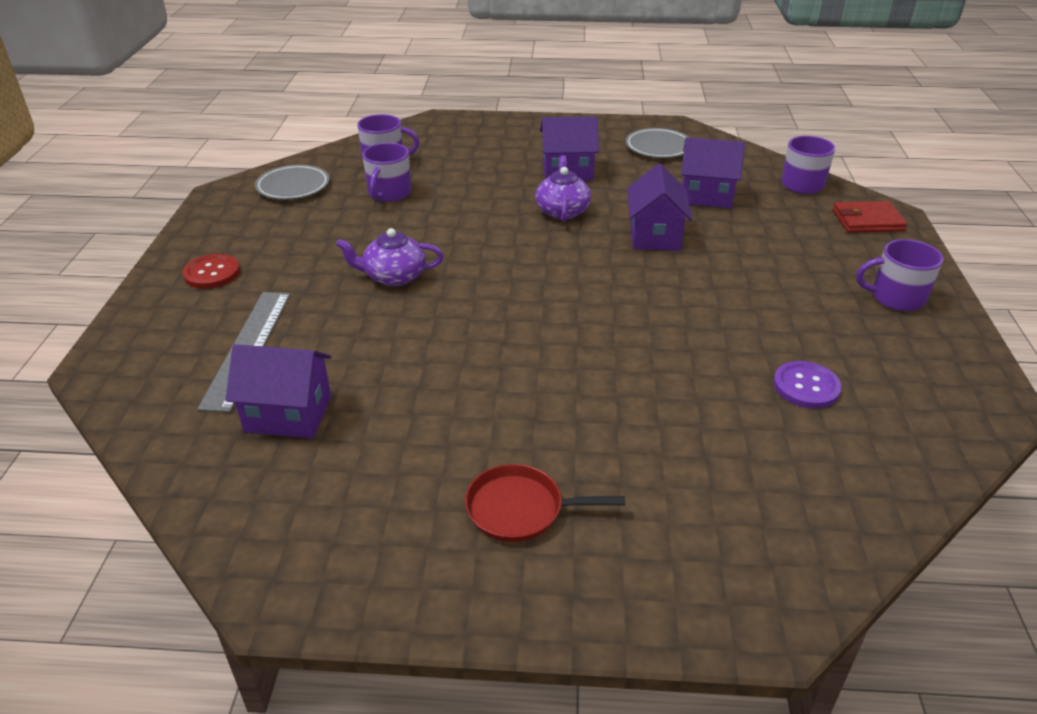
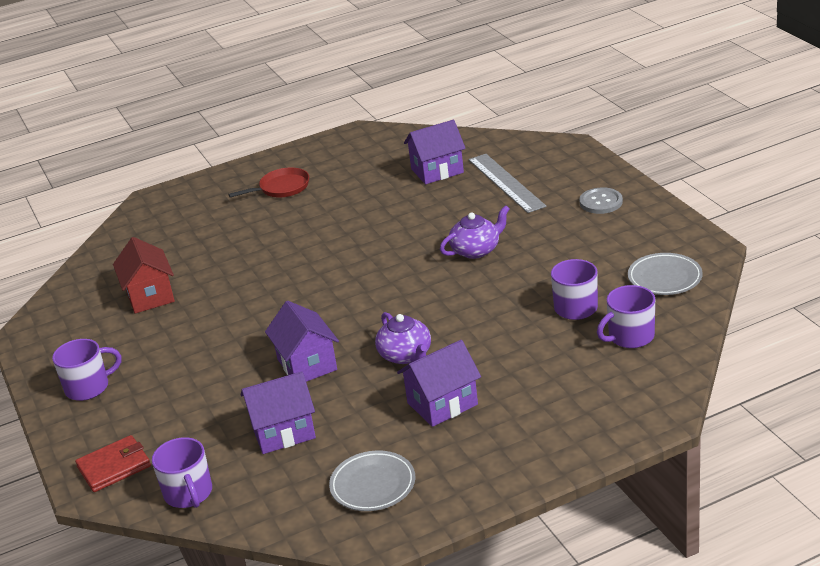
camera: 155 degrees right, 5 degrees down
red button [182,254,240,289] -> grey button [579,187,623,214]
purple button [773,361,842,409] -> red house [113,237,175,314]

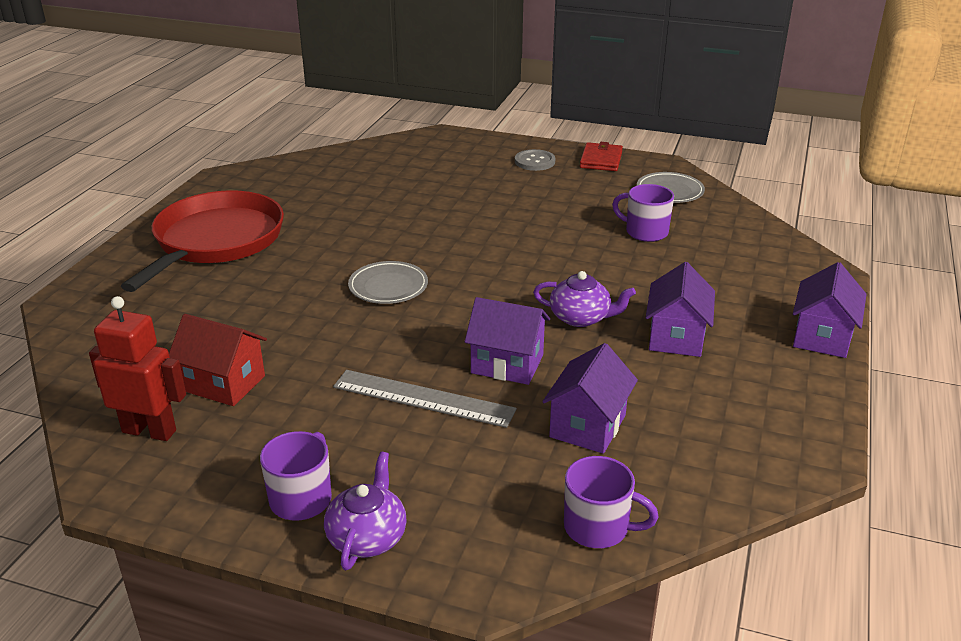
camera: 50 degrees left, 0 degrees up
red wallet [75,435,151,492] -> red wallet moved to [580,142,623,171]
red pan [228,168,309,197] -> red pan [121,190,284,292], size x2.15
grey plate [329,450,415,511] -> grey plate moved to [348,261,428,304]
purple house [404,120,466,184] -> purple house moved to [793,262,866,358]
purple teapot [440,205,510,259] -> purple teapot moved to [324,452,407,570]
grey ruler [468,154,546,213] -> grey ruler moved to [333,370,517,428]
purple mug [597,285,655,348] -> none
none -> red robot [89,296,186,441]

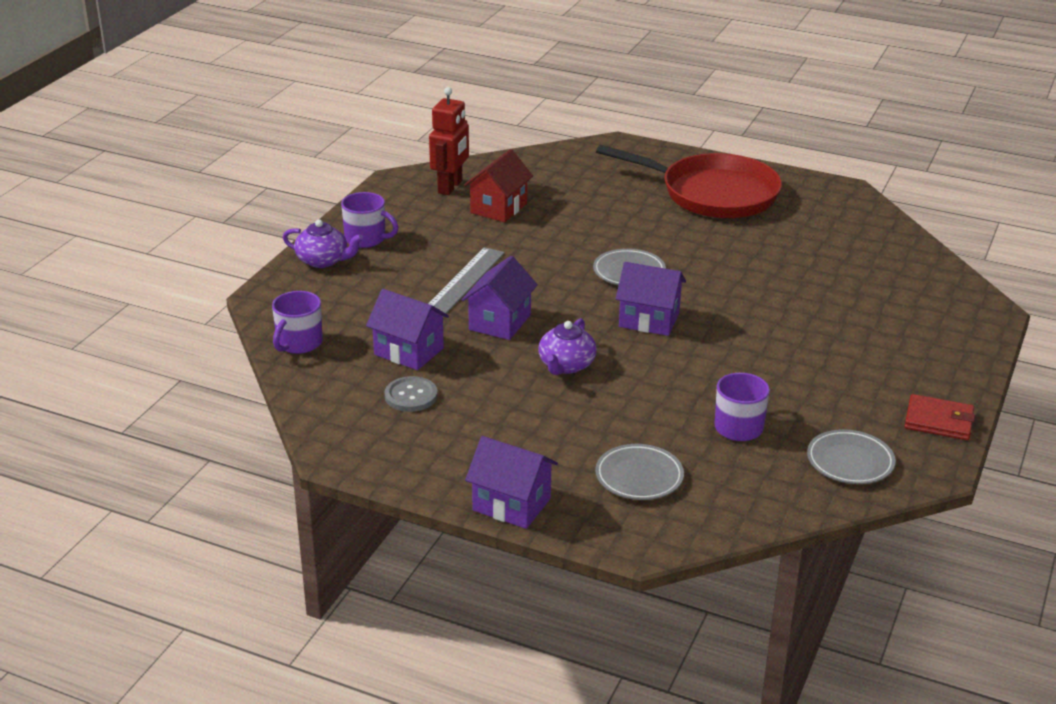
camera: 95 degrees right, 0 degrees up
grey button [515,149,555,171] -> grey button moved to [385,376,438,412]
purple house [646,262,715,357] -> purple house moved to [616,262,686,336]
none -> grey plate [595,444,684,500]

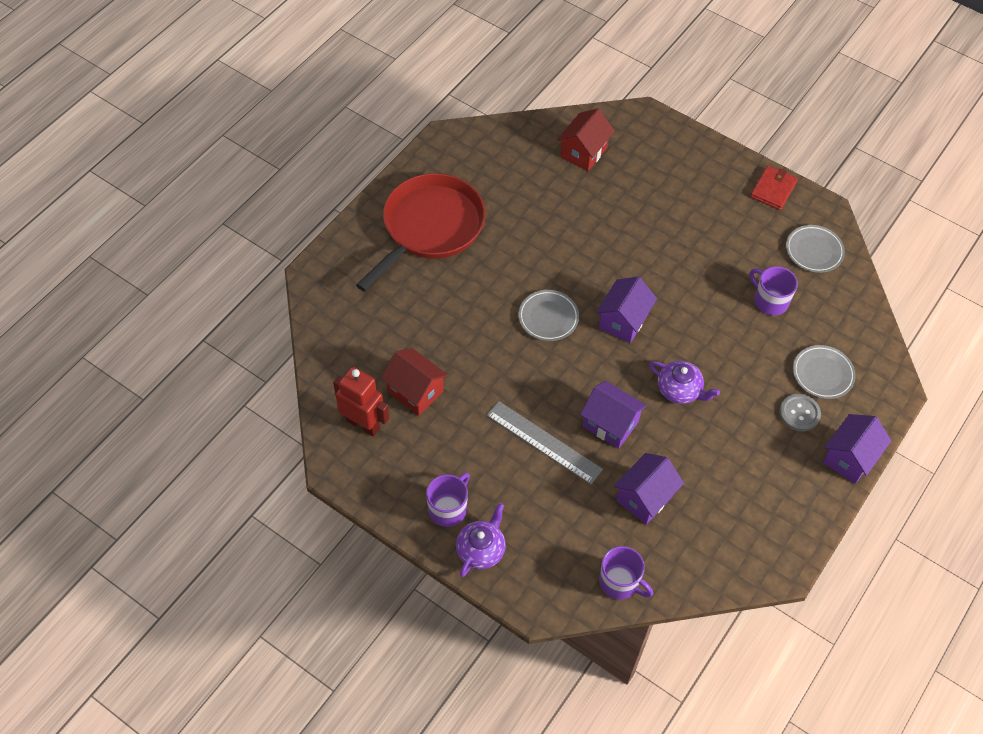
camera: 80 degrees left, 25 degrees up
grey button [385,376,438,412] -> grey button moved to [779,394,821,432]
none -> red house [557,108,615,171]

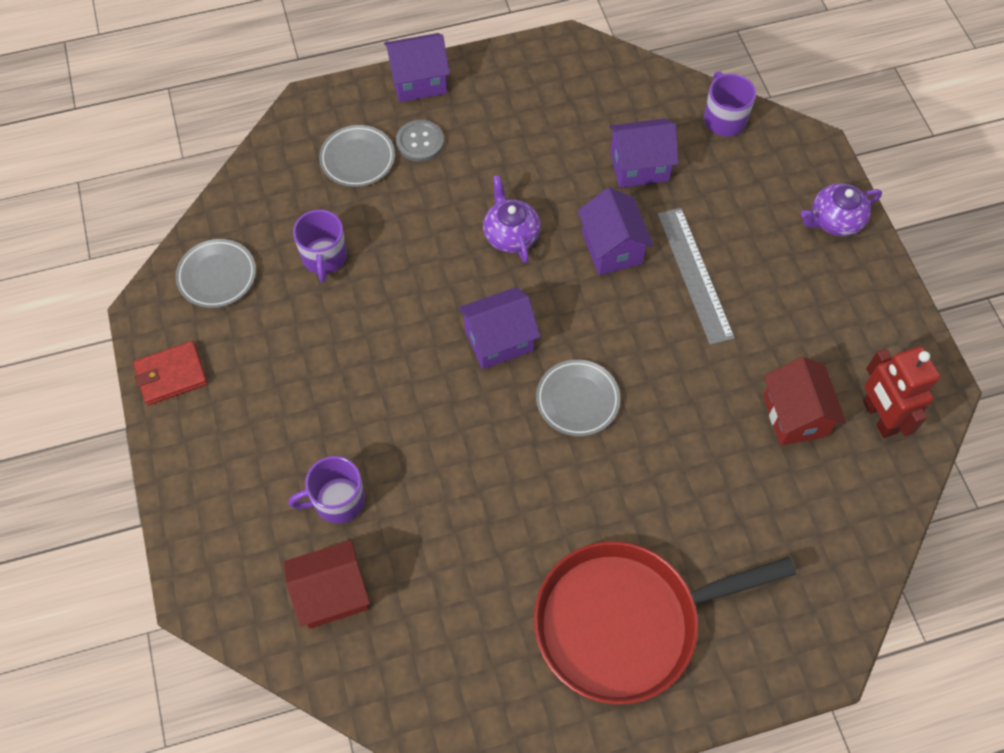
camera: 140 degrees left, 5 degrees up
purple mug [426,473,470,527] -> purple mug moved to [288,456,365,523]

